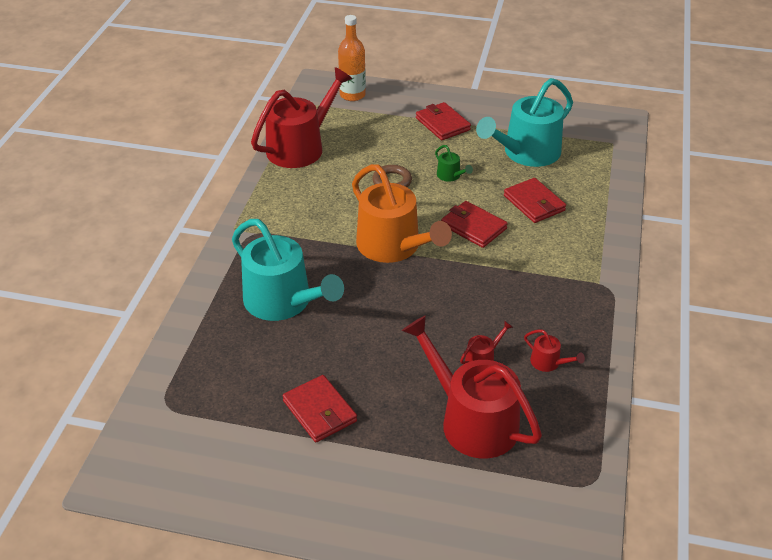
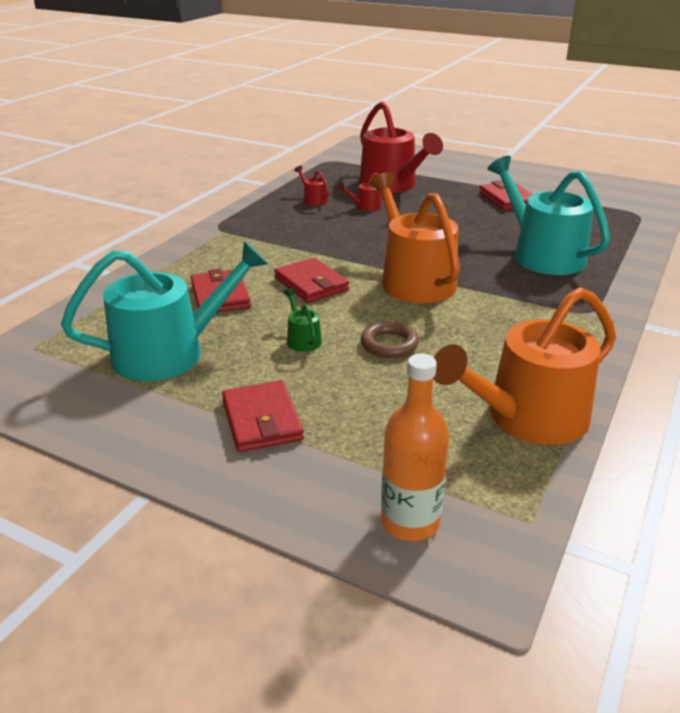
camera: 165 degrees left, 10 degrees down
red watering can [251,67,352,168] -> orange watering can [433,287,616,445]

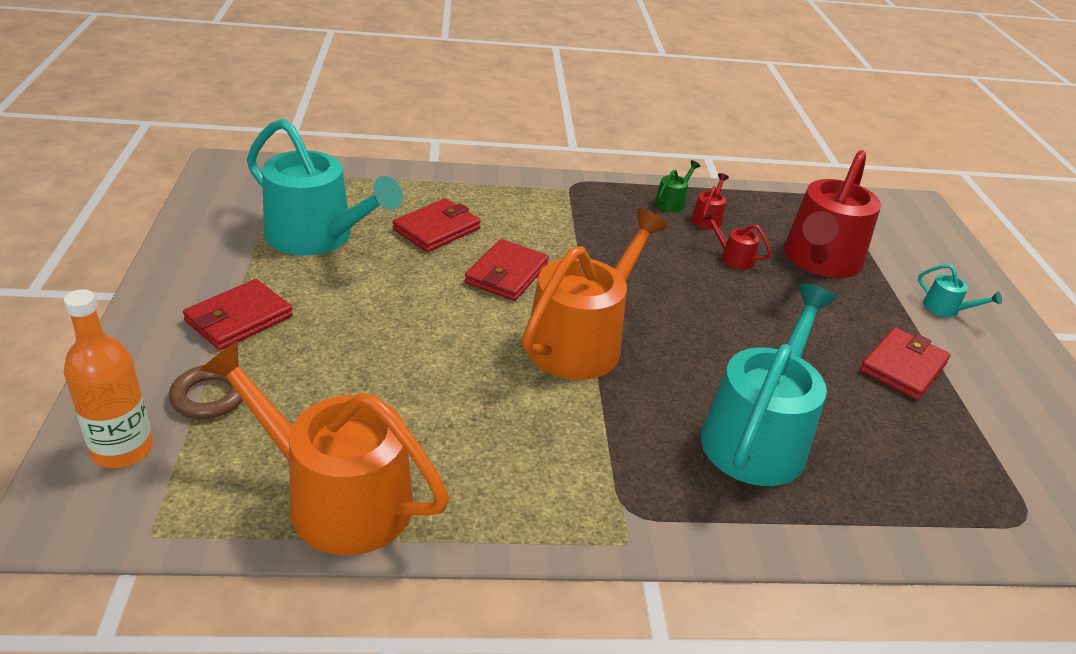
camera: 55 degrees right, 5 degrees up
green watering can [283,288,322,352] -> green watering can moved to [655,160,700,212]
brown ring [361,321,419,358] -> brown ring moved to [169,365,243,419]
none -> turquoise watering can [918,264,1002,317]

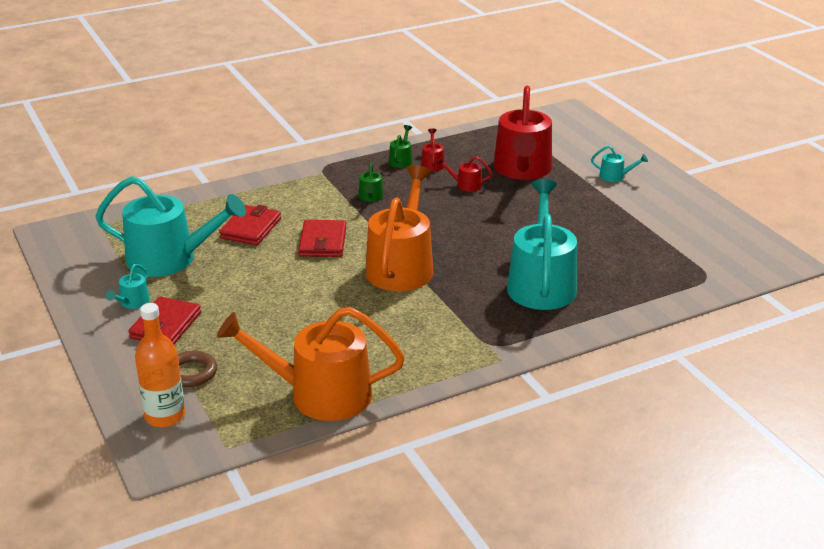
camera: 20 degrees left, 5 degrees down
red wallet [860,327,951,400] -> none
none -> turquoise watering can [105,264,150,309]
none -> green watering can [359,162,384,202]

